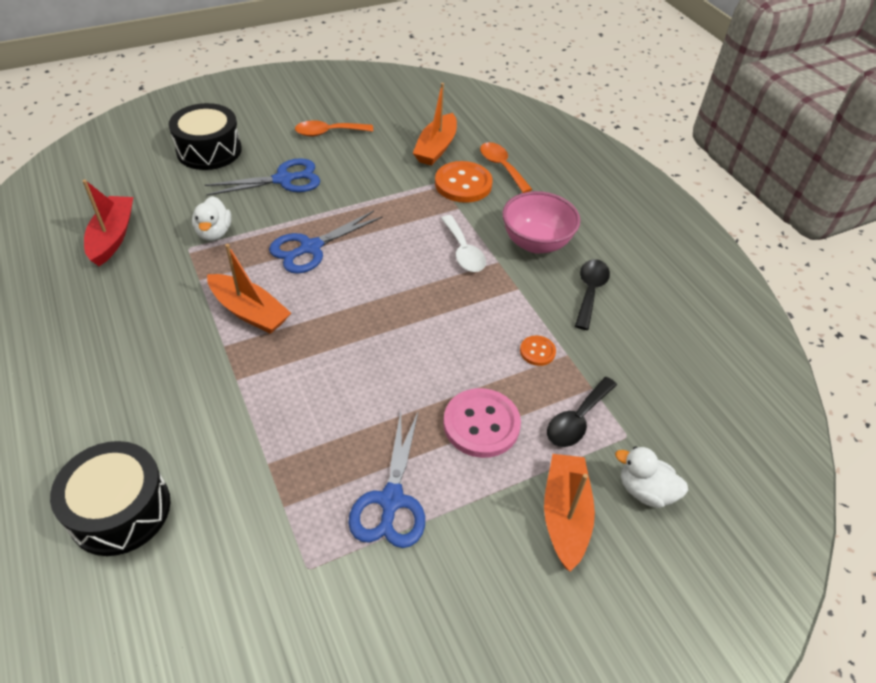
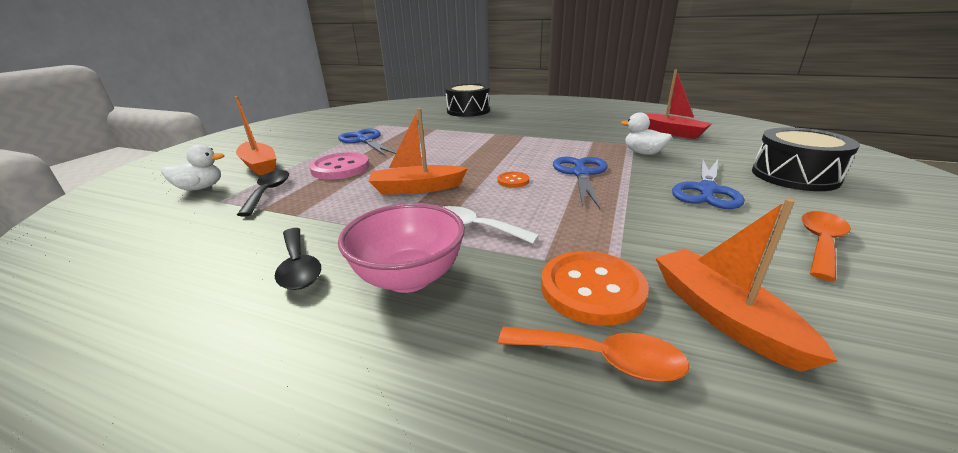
camera: 140 degrees right, 20 degrees down
orange boat [207,244,291,334] -> orange boat moved to [369,108,468,195]
orange button [520,336,556,366] -> orange button moved to [497,172,529,188]

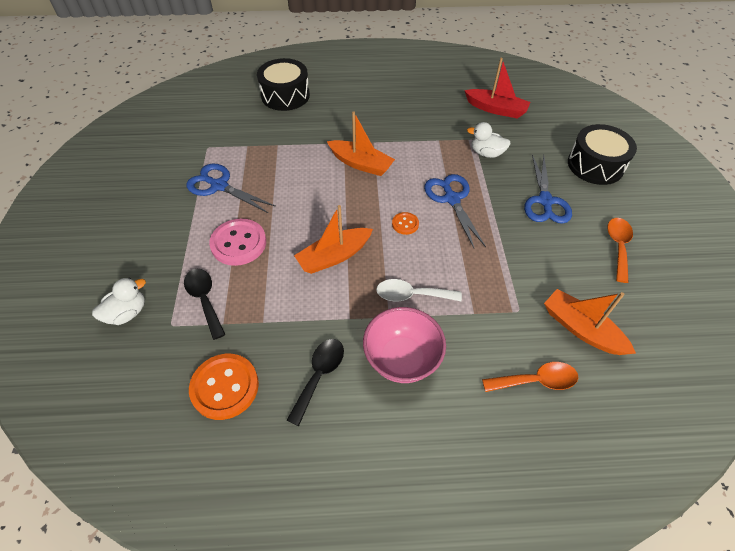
camera: 25 degrees left, 25 degrees up
orange boat [234,96,276,176] -> orange boat moved to [327,111,395,176]
black spoon [275,228,321,290] -> black spoon turned 105 degrees counterclockwise [286,339,344,426]
orange button [541,251,649,326] -> orange button moved to [189,354,259,420]

